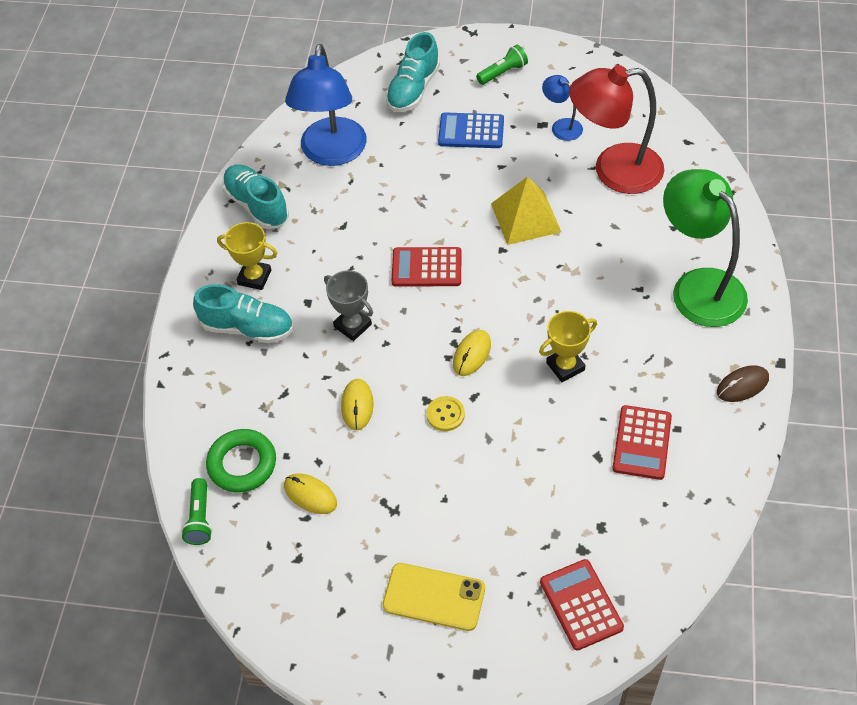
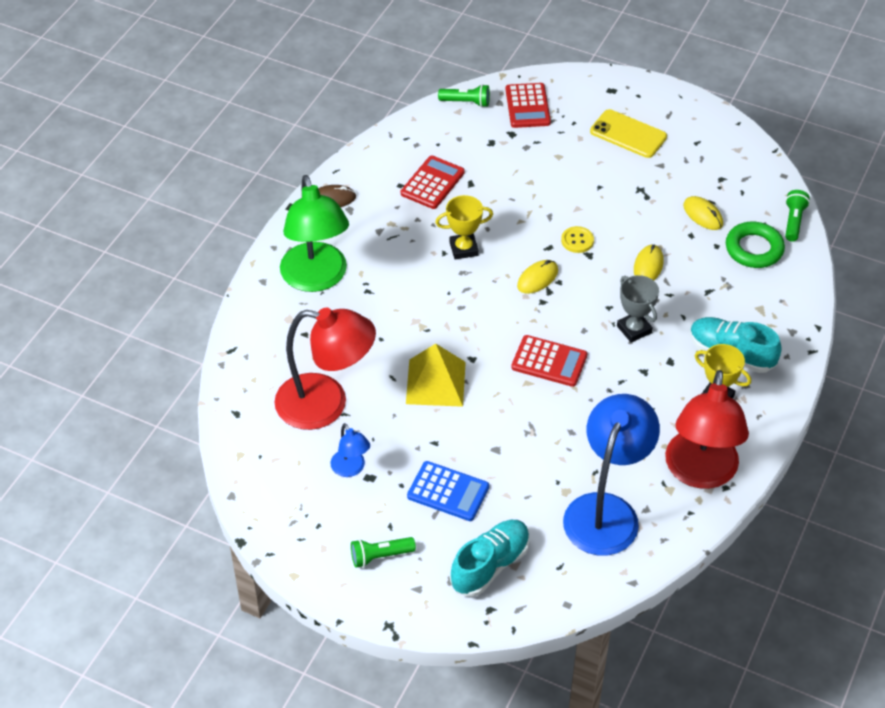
camera: 165 degrees left, 5 degrees down
turquoise shoe [223,164,289,229] -> red lamp [665,370,749,489]
none -> green flashlight [438,84,490,107]

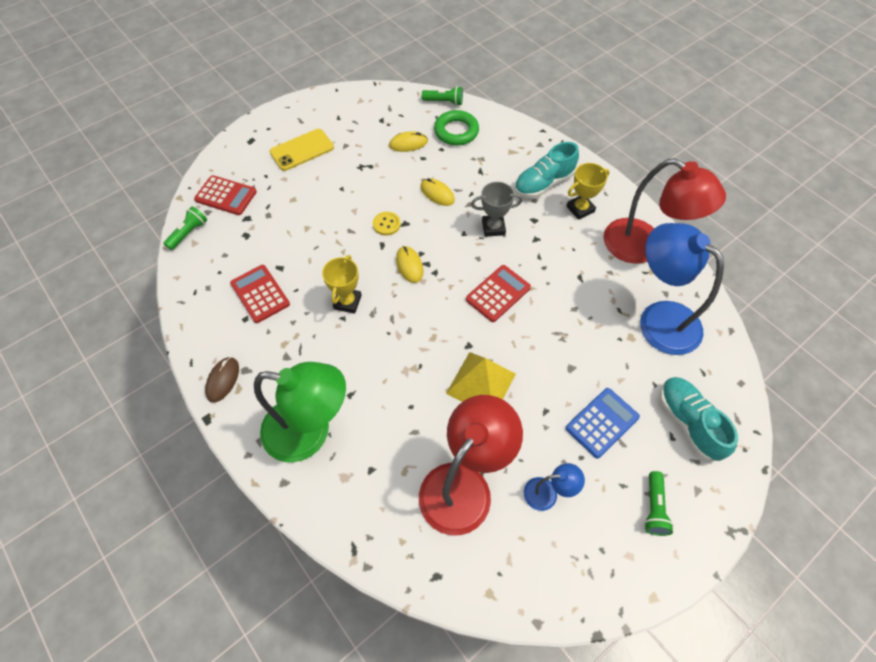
camera: 65 degrees left, 10 degrees up
green flashlight [785,190,810,242] -> green flashlight turned 150 degrees clockwise [422,86,463,106]

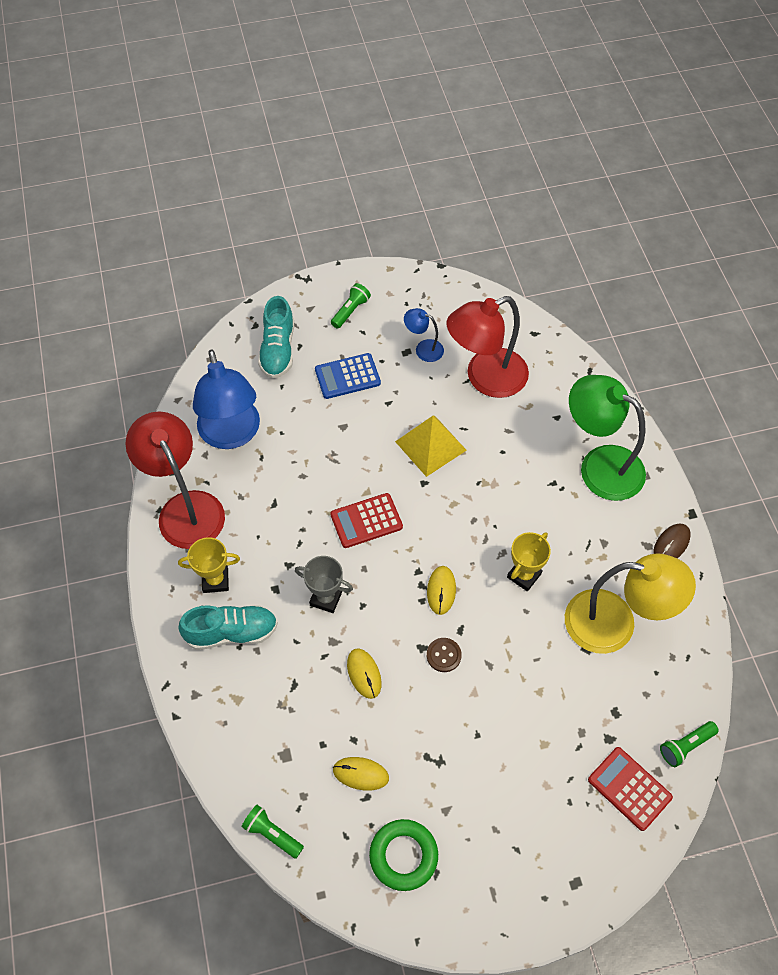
camera: 155 degrees left, 0 degrees up
red calculator [230,265,290,323] -> yellow lamp [565,553,696,654]
yellow phone [269,129,334,171] -> none
yellow button [373,212,401,236] -> brown button [427,638,462,672]
green ring [434,110,479,145] -> green ring moved to [369,819,438,891]

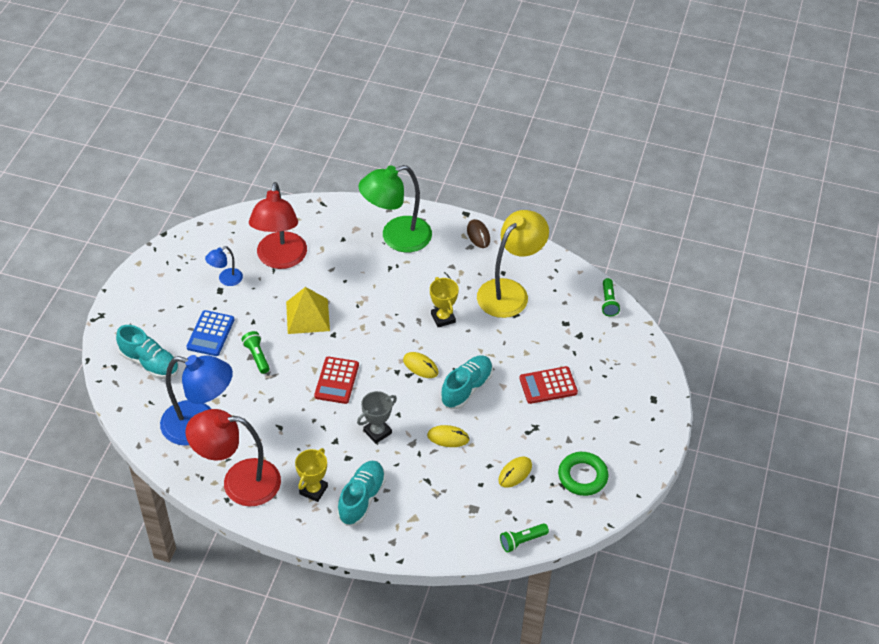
camera: 60 degrees left, 10 degrees down
green flashlight [331,283,371,329] -> green flashlight moved to [242,331,270,374]
brown button [427,638,462,672] -> turquoise shoe [441,355,493,410]
red calculator [588,747,673,831] -> red calculator moved to [519,366,578,404]

